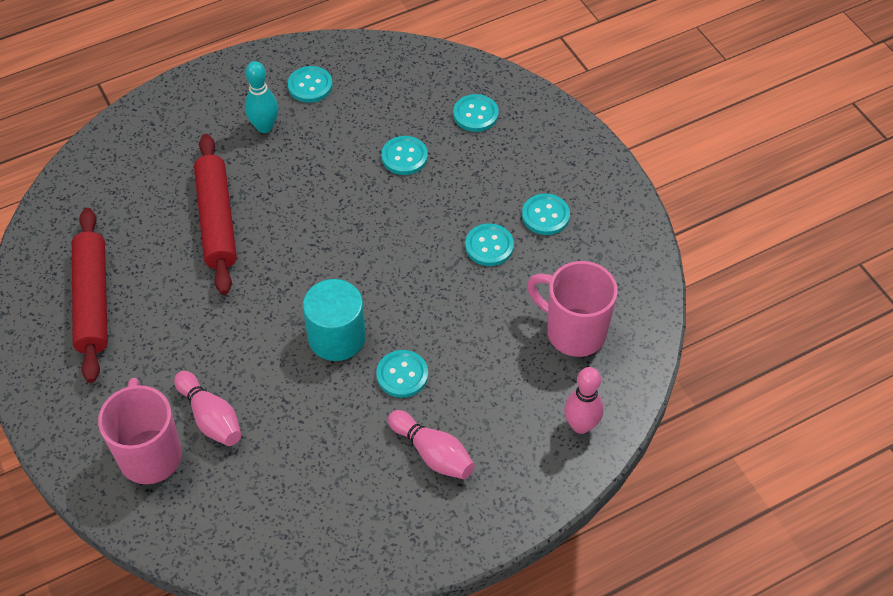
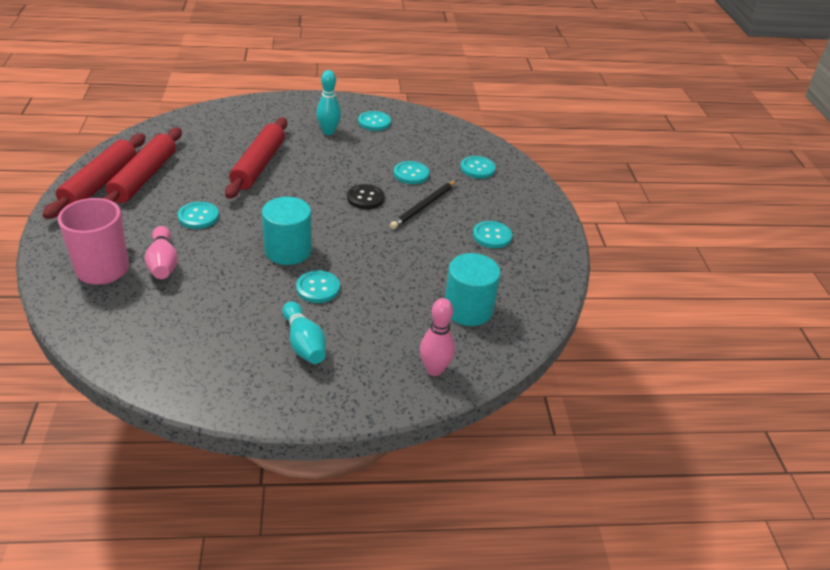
camera: 20 degrees right, 15 degrees down
pink bowling pin [388,410,475,479] -> turquoise bowling pin [282,301,326,364]
turquoise button [465,223,514,266] -> turquoise button moved to [178,202,219,229]
pink mug [527,261,618,357] -> turquoise cylinder [445,253,501,326]
none -> red rolling pin [43,133,145,219]
none -> black button [347,184,385,209]
none -> black pencil [390,180,457,229]

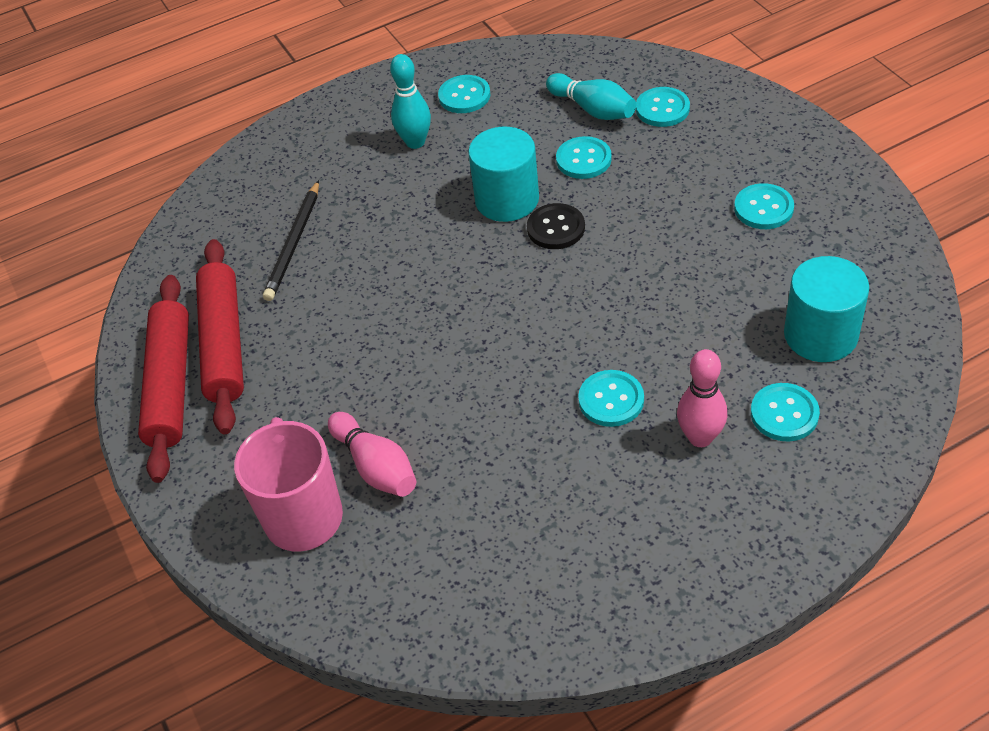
camera: 15 degrees left, 10 degrees up
turquoise button [178,202,219,229] -> turquoise button moved to [751,383,820,441]
red rolling pin [225,118,287,199] -> none
turquoise cylinder [262,197,312,265] -> turquoise cylinder moved to [468,127,539,222]
turquoise bowling pin [282,301,326,364] -> turquoise bowling pin moved to [546,73,636,120]
black pencil [390,180,457,229] -> black pencil moved to [263,180,319,301]
pink bowling pin [420,298,455,376] -> pink bowling pin moved to [677,349,727,447]

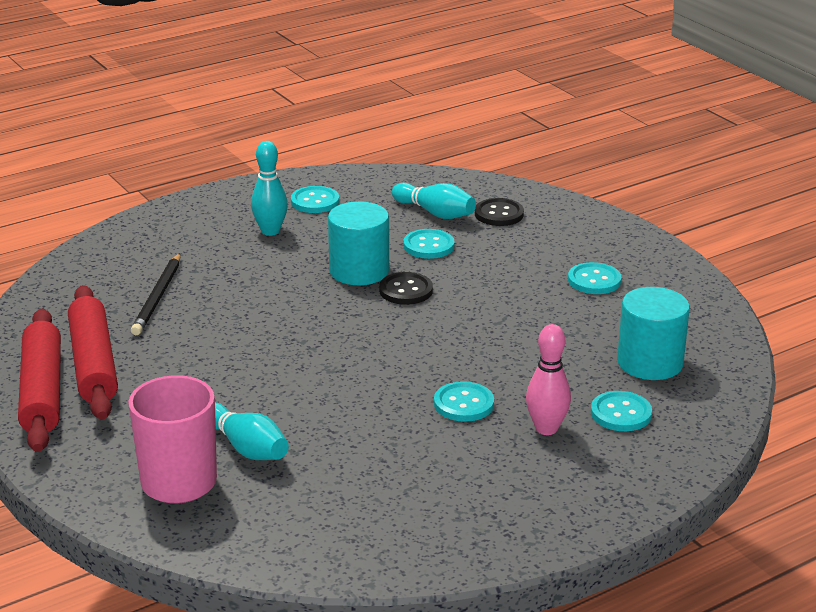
camera: 10 degrees left, 20 degrees down
pink bowling pin [328,412,416,497] -> turquoise bowling pin [215,402,289,460]
turquoise button [636,87,690,127] -> black button [475,198,524,226]

